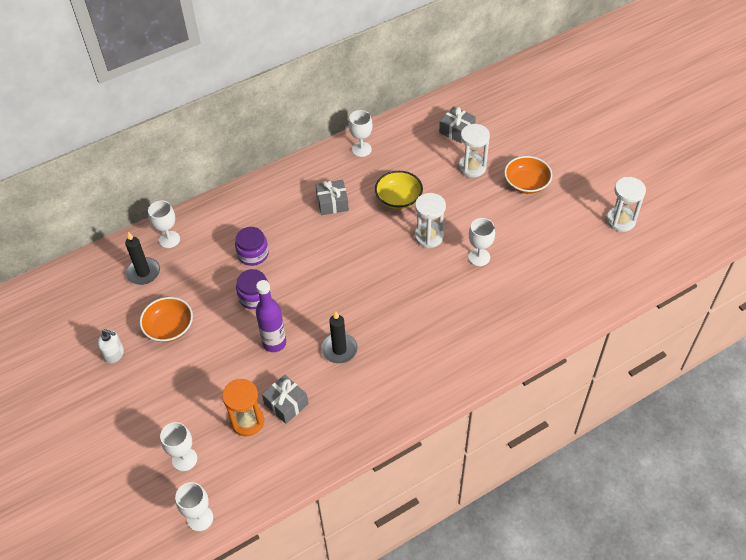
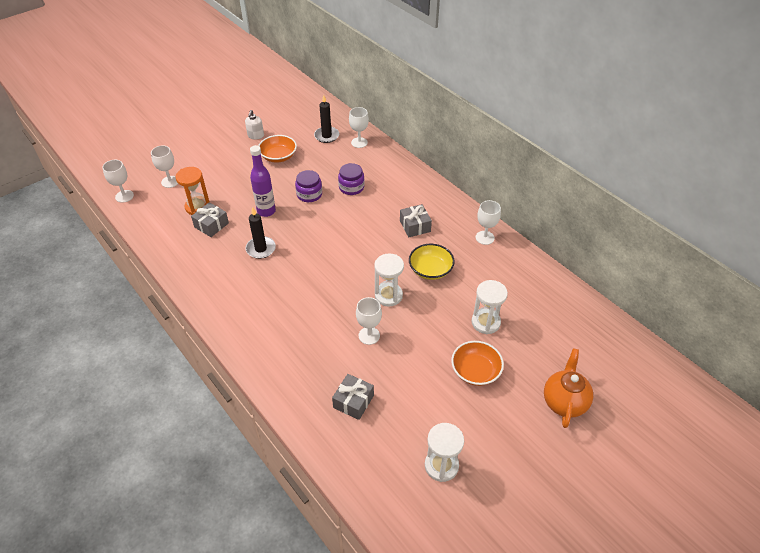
camera: 80 degrees right, 5 degrees down
grey gift [439,106,476,143] -> grey gift moved to [332,374,374,420]
none -> orange teapot [544,348,593,428]

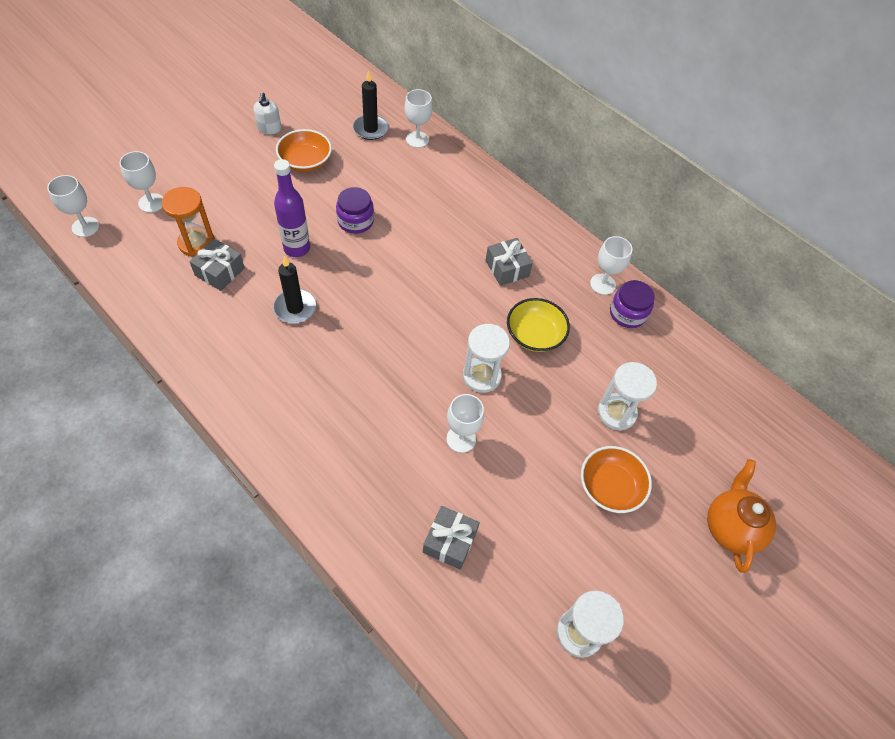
camera: 10 degrees left, 10 degrees up
purple jar [338,163,364,195] -> purple jar moved to [610,280,655,328]

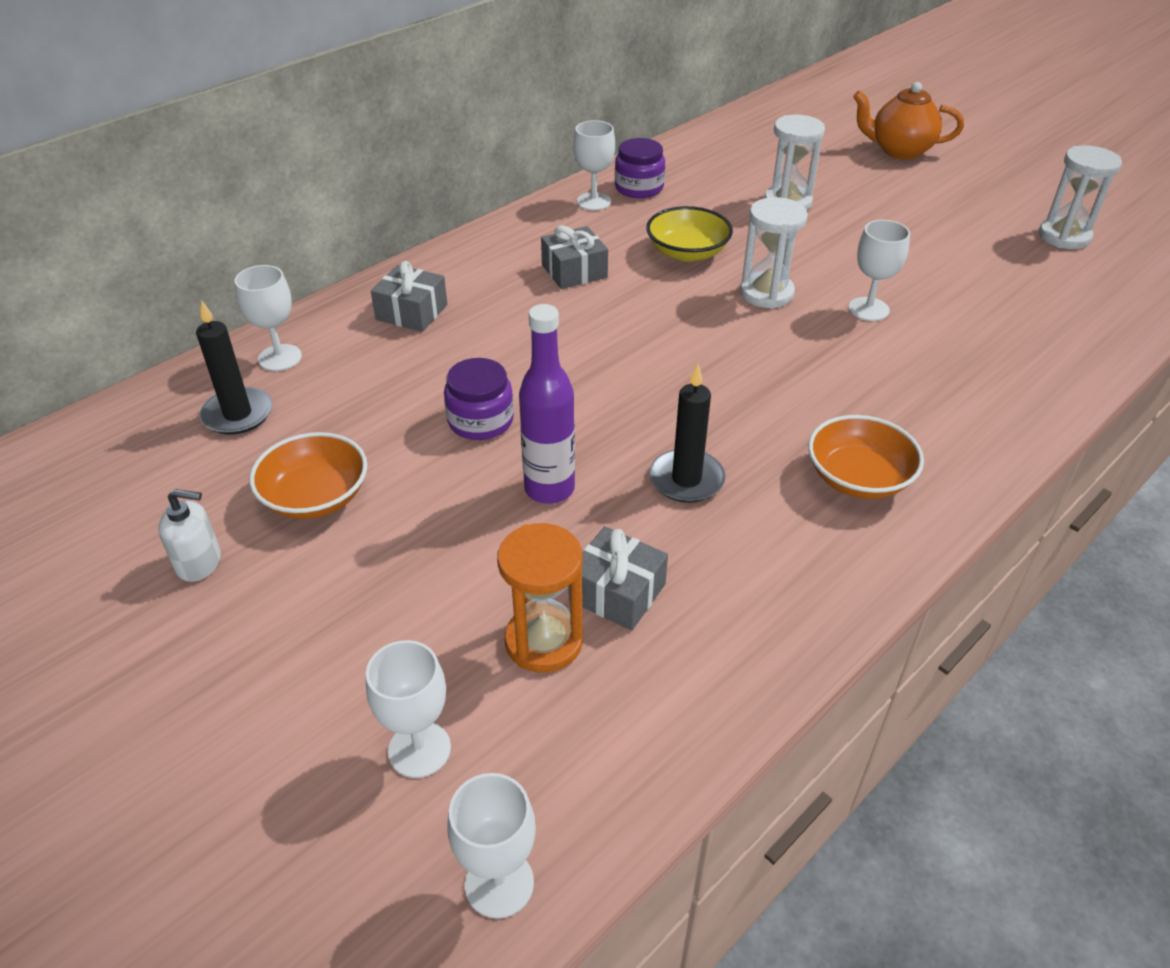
camera: 85 degrees left, 15 degrees down
grey gift [423,506,480,570] -> grey gift moved to [371,261,447,332]
orange bowl [581,446,652,513] -> orange bowl moved to [808,415,924,499]

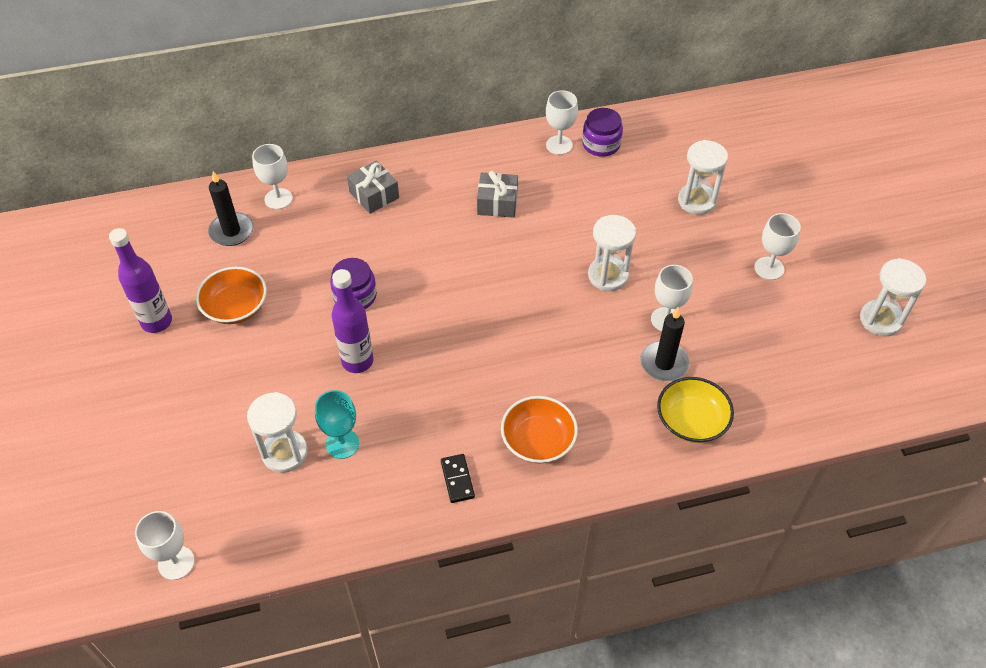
camera: 30 degrees right, 10 degrees up
white soap dispenser [158,489,221,582] -> purple bottle [109,228,172,333]
white goblet [366,640,451,778] -> white goblet moved to [754,213,801,280]
orange hourglass [497,523,583,673] -> white hourglass [247,392,308,473]
grey gift [568,526,668,631] -> turquoise goblet [315,390,359,459]
yellow bowl [646,206,733,262] -> yellow bowl moved to [657,377,734,443]
black candle [649,364,725,503] -> black candle moved to [640,307,690,381]
orange teapot [853,82,964,159] -> none
none -> black domino [441,454,475,503]

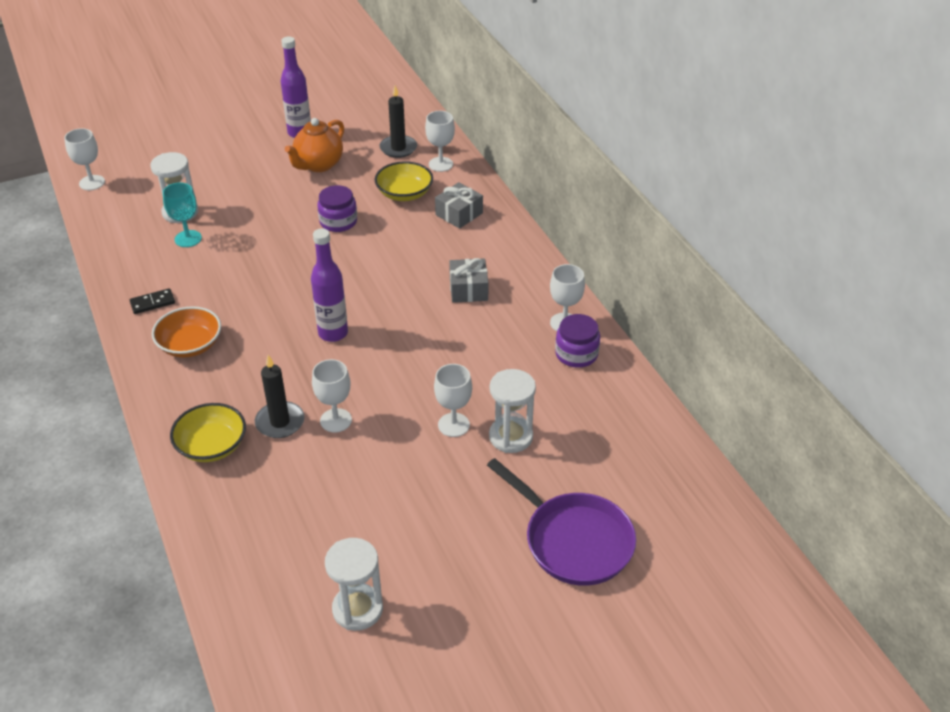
camera: 80 degrees right, 10 degrees down
orange bowl [196,267,267,324] -> orange teapot [285,118,344,172]
purple bottle [332,269,373,373] -> purple bottle moved to [311,228,348,342]
white hourglass [588,215,636,291] -> none
white goblet [754,213,801,280] -> white goblet moved to [434,364,472,437]
none -> yellow bowl [375,161,433,201]
none -> purple pan [487,458,636,586]

